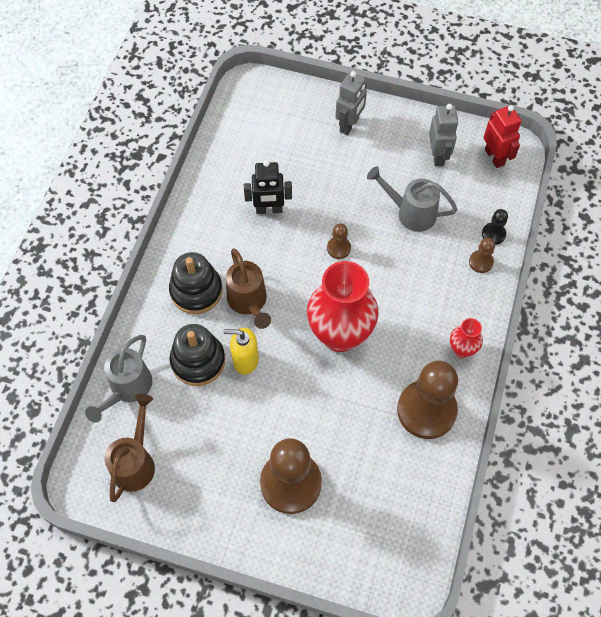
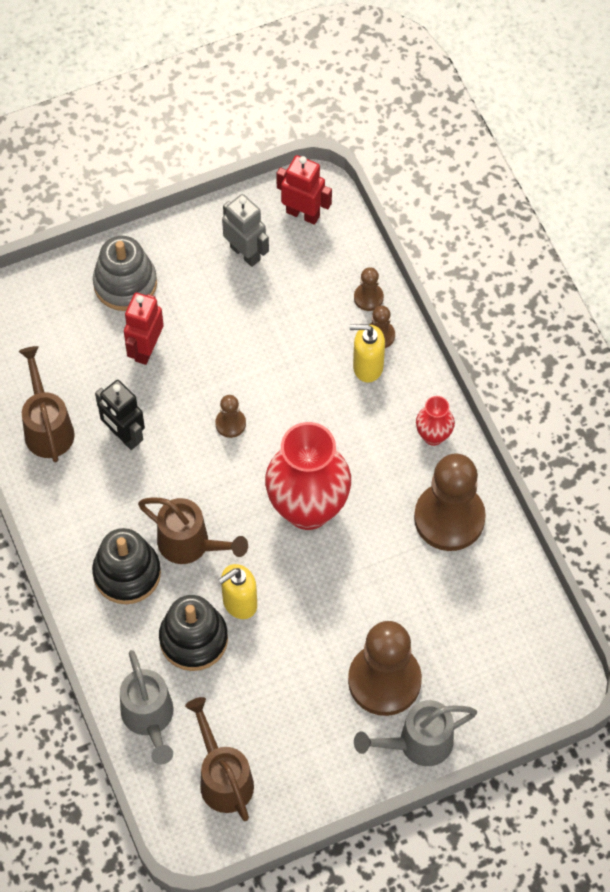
camera: 40 degrees left, 0 degrees up
black robot [244,160,292,214] -> black robot turned 90 degrees clockwise [95,380,145,450]
grey robot [335,71,367,135] -> grey stacking toy [93,236,157,311]
grey watering can [367,166,458,232] -> grey watering can moved to [354,700,477,766]
black pawn [482,209,508,245] -> brown pawn [354,267,384,311]
none -> brown watering can [19,346,75,463]
none -> red robot [124,293,164,365]
none -> yellow soap dispenser [349,324,385,383]

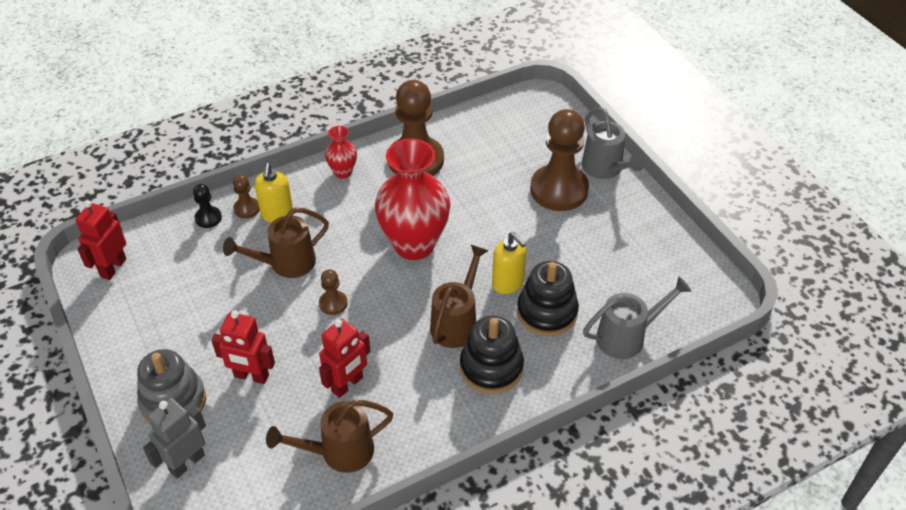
camera: 95 degrees left, 15 degrees down
black robot [95,380,145,450] -> red robot [319,319,371,398]
brown watering can [185,697,254,821] -> brown watering can moved to [223,207,329,278]
grey robot [222,194,269,267] -> grey robot moved to [143,398,206,479]
brown pawn [354,267,384,311] -> black pawn [193,184,222,228]

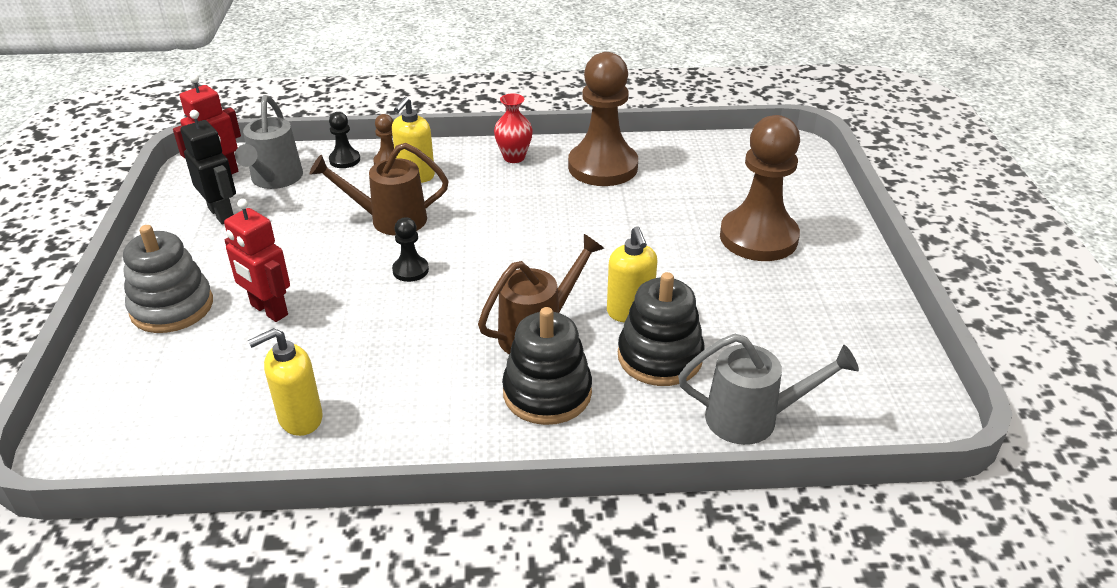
camera: 25 degrees right, 10 degrees down
grey robot [143,398,206,479] -> none
brown watering can [266,400,393,473] -> yellow soap dispenser [248,328,323,436]
brown pawn [319,269,348,315] -> black pawn [392,217,429,282]
red robot [319,319,371,398] -> none
red vase [375,139,450,260] -> none
grey watering can [582,108,645,179] -> grey watering can moved to [235,95,303,189]
none -> black robot [180,110,236,225]

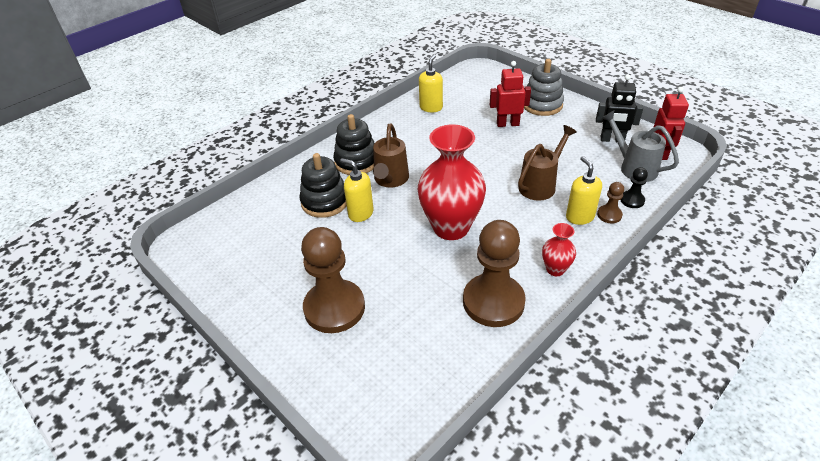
camera: 140 degrees right, 5 degrees up
black pawn [392,217,429,282] -> none
grey watering can [678,334,859,445] -> none
none -> red vase [418,124,486,240]

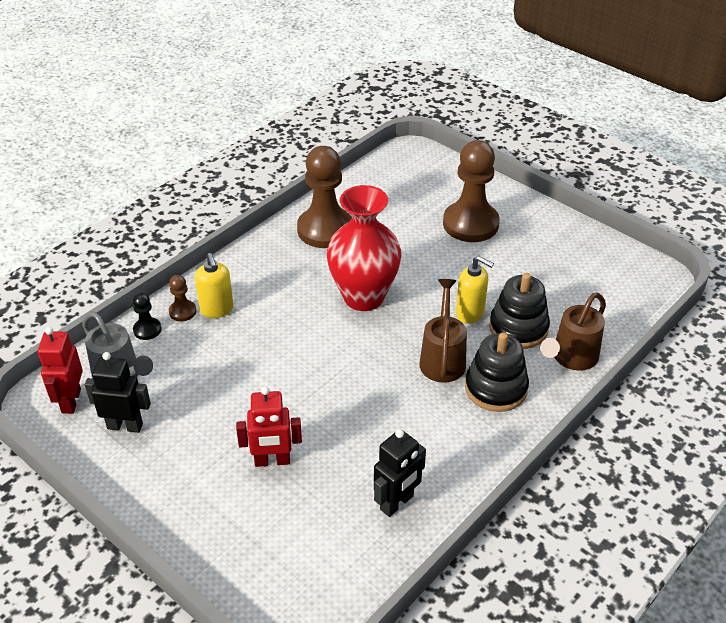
camera: 175 degrees right, 0 degrees up
yellow soap dispenser [419,55,443,112] -> black robot [374,429,426,517]
brown watering can [518,125,577,201] -> brown watering can moved to [541,293,606,371]
grey stacking toy [524,59,564,116] -> none
red vase [542,223,576,276] -> none

